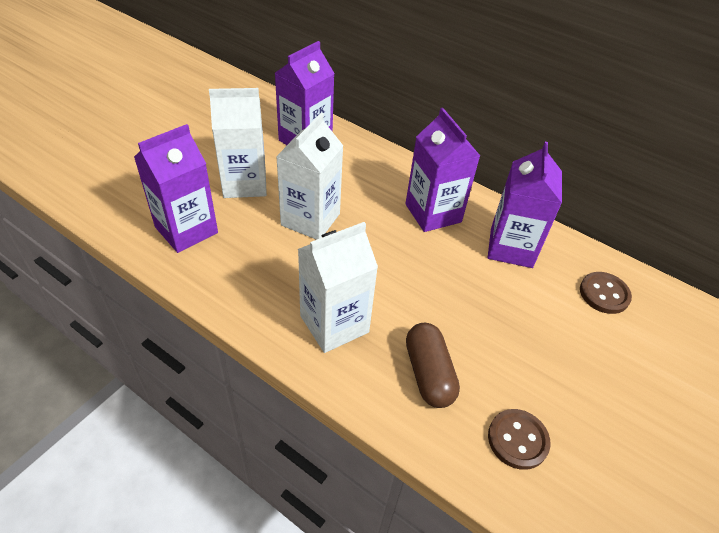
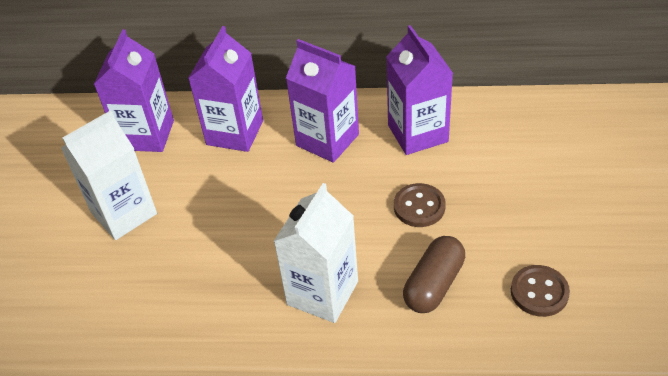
camera: 25 degrees left, 0 degrees up
purple carton [134,124,218,253] -> purple carton moved to [188,26,263,152]
white carton [276,113,343,240] -> none
brown capsule [406,323,460,408] -> brown capsule turned 75 degrees clockwise [403,236,465,313]
brown button [580,272,632,314] -> brown button moved to [394,183,446,227]

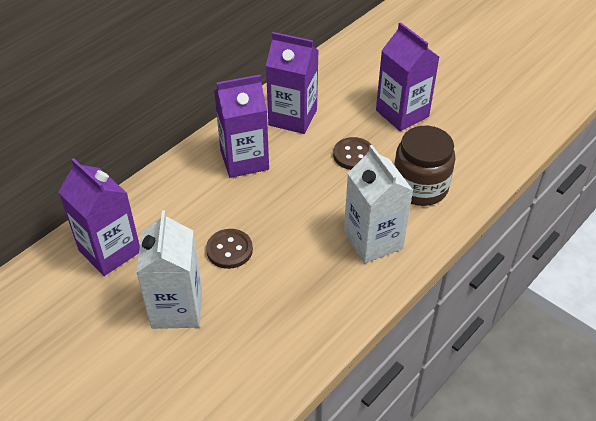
camera: 55 degrees left, 0 degrees up
purple carton [188,26,263,152] -> purple carton moved to [376,22,439,131]
brown capsule [403,236,465,313] -> brown jar [394,126,455,206]
brown button [511,265,570,317] -> brown button moved to [206,229,253,269]

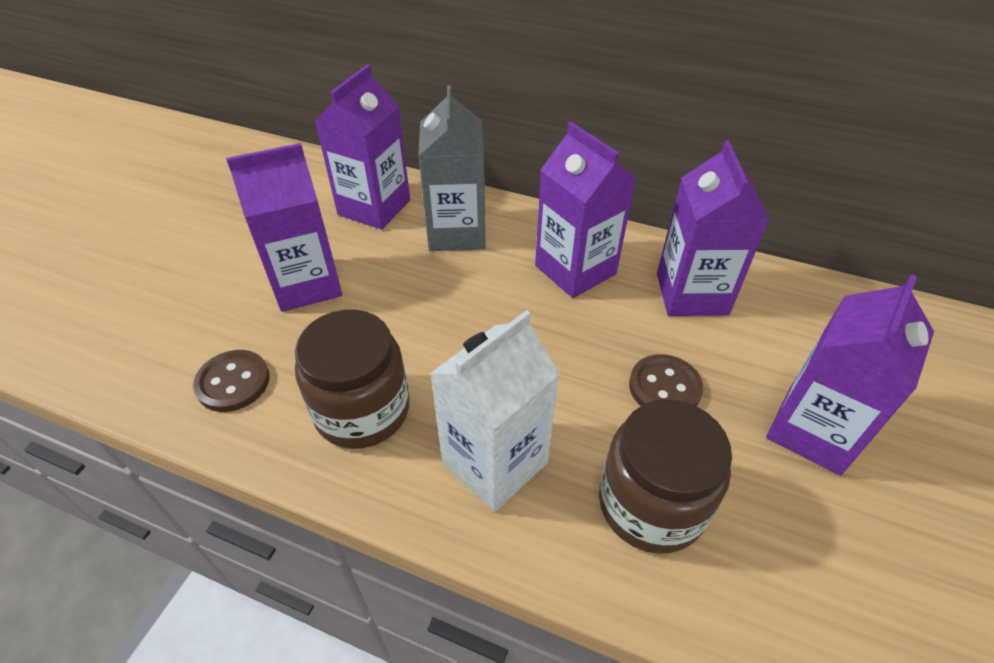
camera: 70 degrees right, 0 degrees up
white carton [136,210,202,329] -> purple carton [226,143,342,312]
brown button [206,229,253,269] -> brown button moved to [193,350,269,412]
none -> brown jar [295,310,409,449]
none -> grey carton [418,85,486,251]

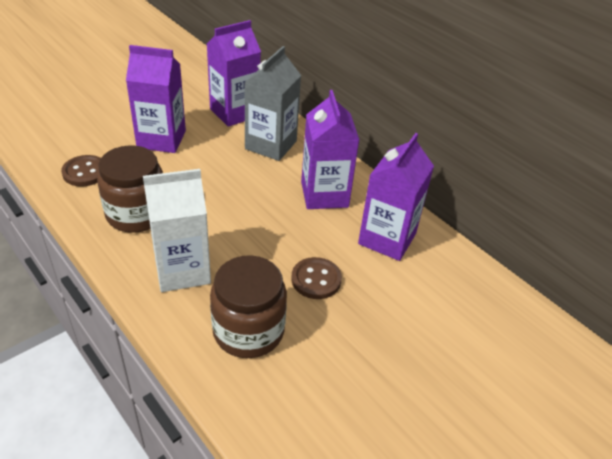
camera: 25 degrees right, 5 degrees down
purple carton [766,274,934,475] -> none

